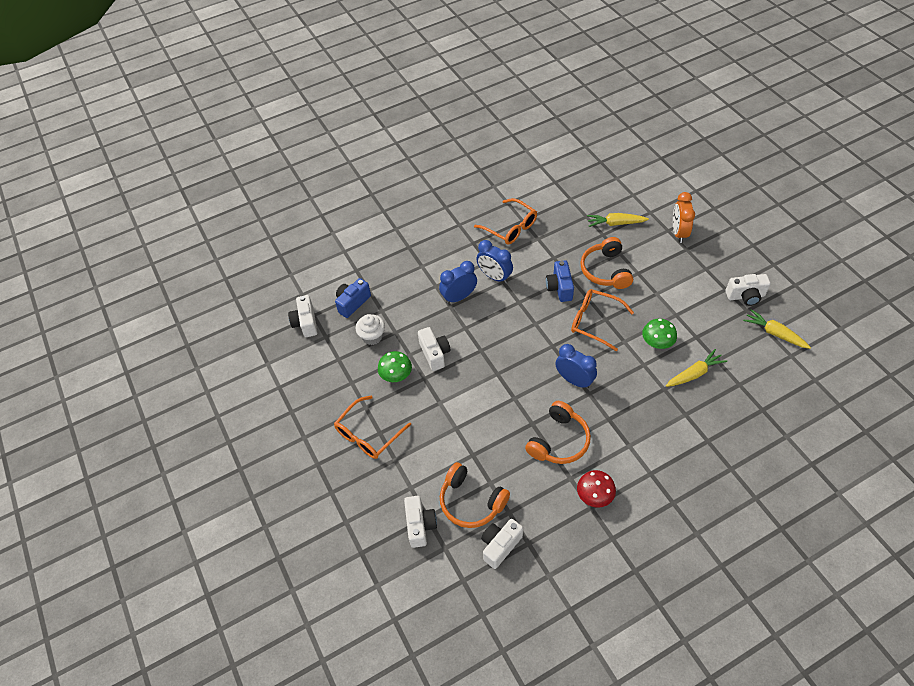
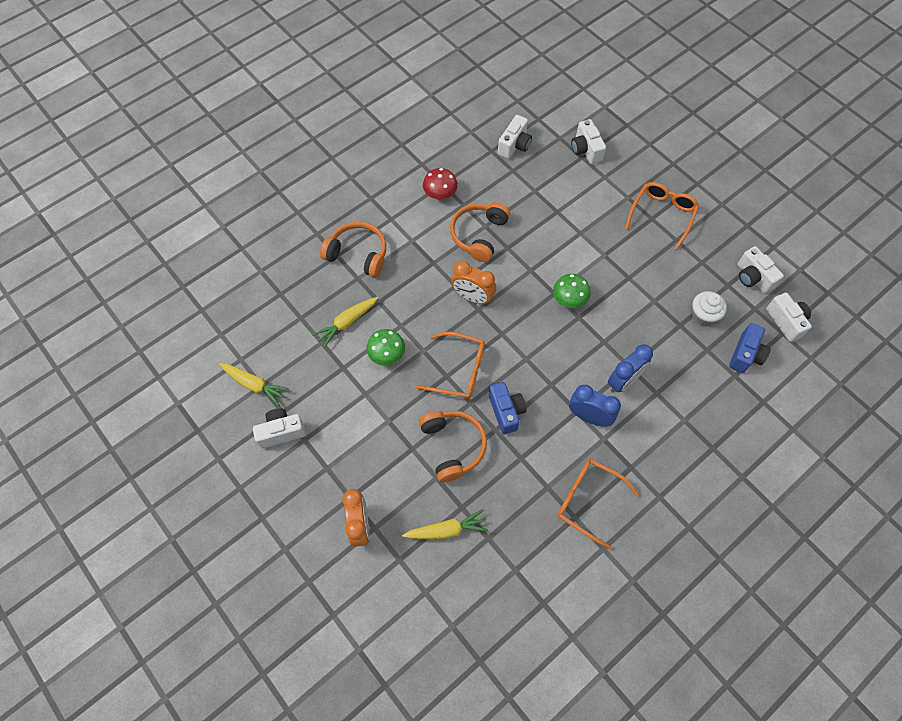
camera: 165 degrees right, 10 degrees up
green mushroom [378,351,412,382] -> green mushroom moved to [553,274,591,308]
white camera [418,327,450,371] -> white camera moved to [737,246,784,293]
orange headphones [440,462,510,528] -> orange headphones moved to [320,222,386,277]
blue clock [555,344,597,389] -> orange clock [451,261,496,305]

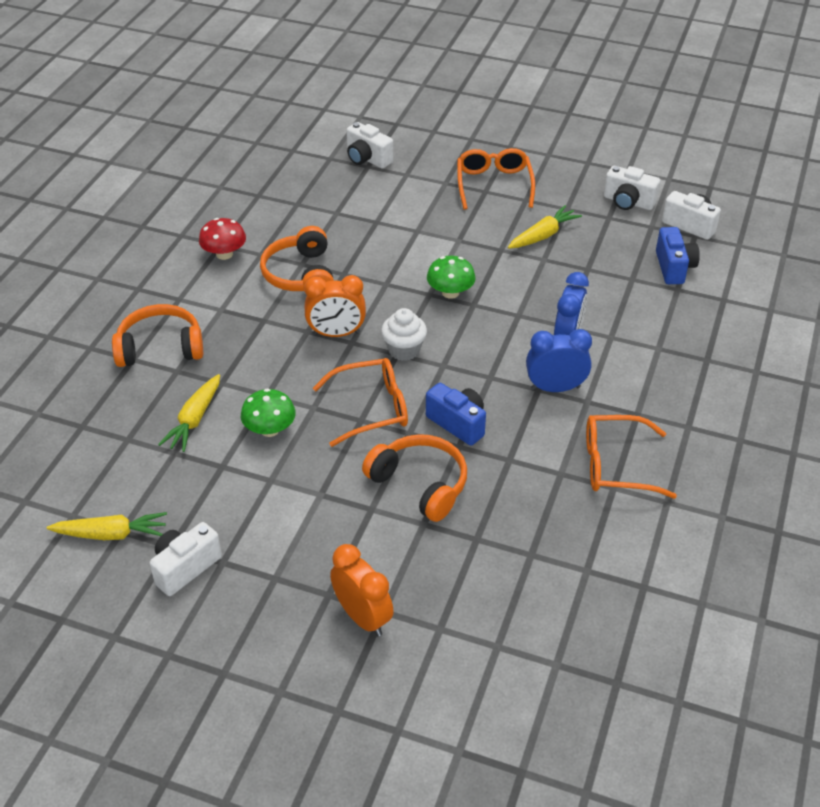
camera: 30 degrees left, 20 degrees down
yellow carrot [402,509,488,539] -> yellow carrot moved to [508,205,582,249]
white camera [498,115,532,159] -> none
white cupcake [692,291,727,326] -> white cupcake moved to [381,308,427,361]

